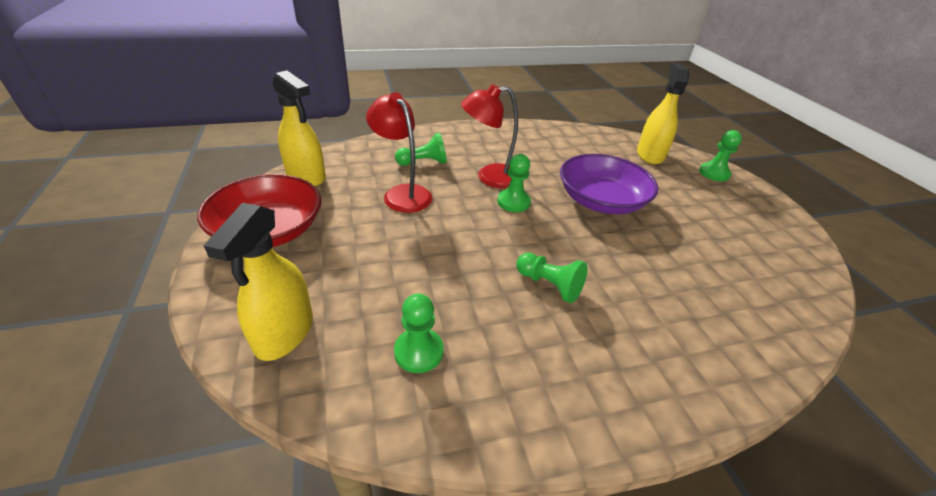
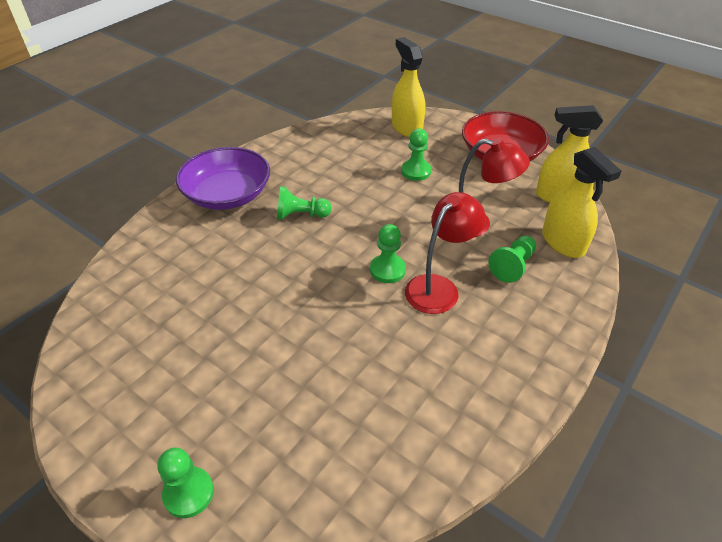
camera: 145 degrees right, 5 degrees up
green pawn [394,294,444,373] -> green pawn moved to [401,129,431,181]
purple bowl [560,154,658,214] -> purple bowl moved to [176,147,270,210]
yellow spray bottle [637,63,690,165] -> yellow spray bottle moved to [542,147,621,258]

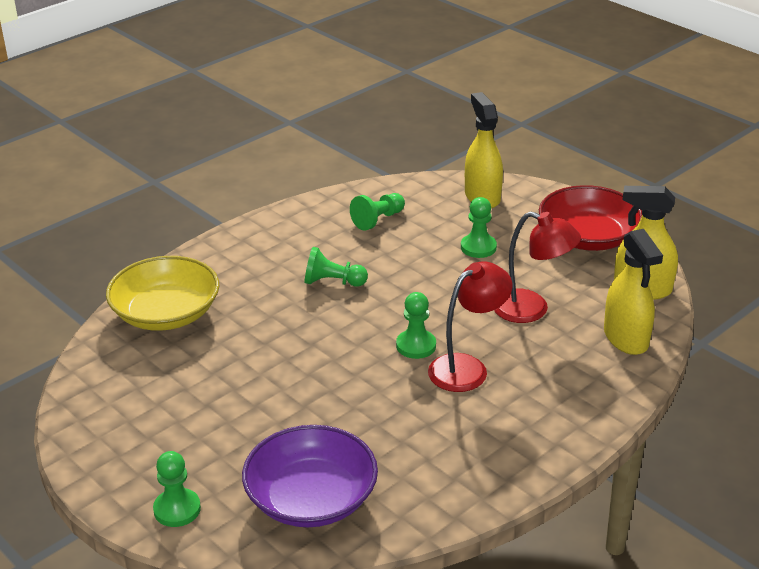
camera: 10 degrees right, 10 degrees down
purple bowl [176,147,270,210] -> purple bowl moved to [242,425,378,527]
green pawn [488,236,536,283] -> green pawn moved to [350,193,405,231]
none -> yellow bowl [106,256,219,331]

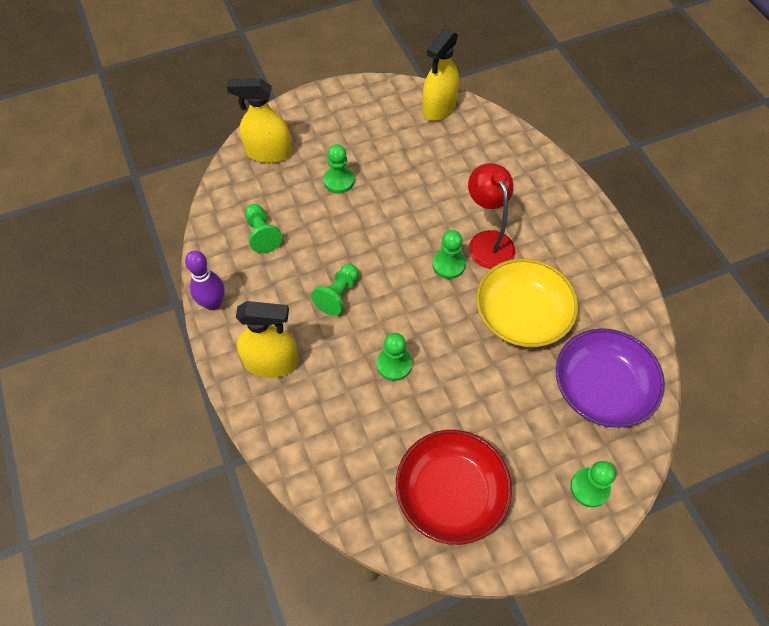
camera: 70 degrees left, 25 degrees up
yellow bowl [106,256,219,331] -> yellow bowl moved to [476,259,578,347]
red lamp [494,212,581,323] -> none
red bowl [539,185,642,251] -> red bowl moved to [396,430,512,545]
yellow spray bottle [604,229,663,355] -> yellow spray bottle moved to [236,301,298,378]
none -> purple bowling pin [185,251,225,310]
none -> green pawn [377,333,412,381]

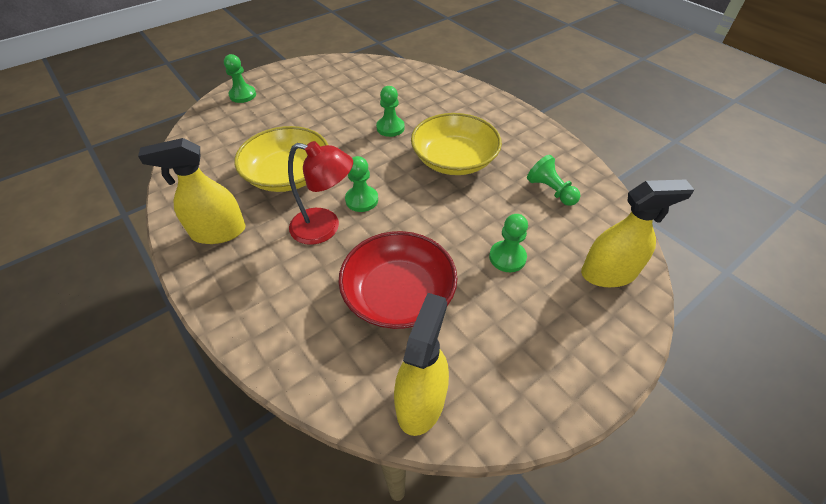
camera: 165 degrees right, 10 degrees down
purple bowling pin [185,251,225,310] -> none
yellow spray bottle [236,301,298,378] -> yellow spray bottle moved to [138,138,246,244]
green pawn [311,264,359,316] -> yellow bowl [411,113,502,175]
red bowl [396,430,512,545] -> red bowl moved to [338,231,457,329]
red lamp [468,163,515,269] -> red lamp turned 45 degrees counterclockwise [288,141,353,245]
purple bowl [556,328,665,428] -> none

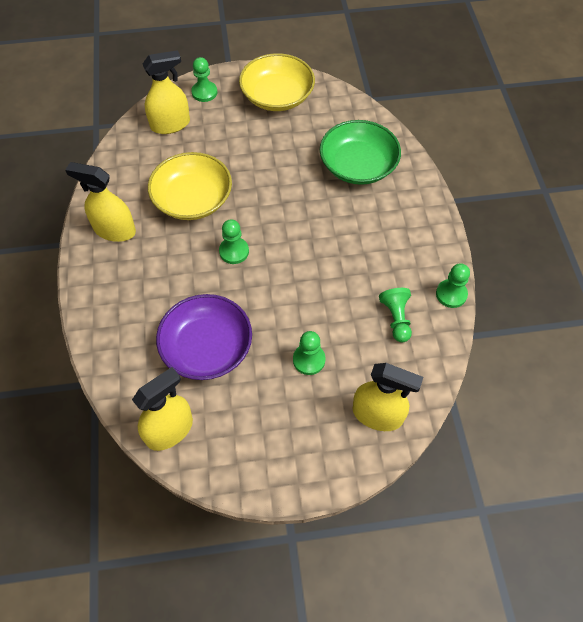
camera: 30 degrees right, 10 degrees up
red lamp [288,141,353,245] -> none
red bowl [338,231,457,329] -> purple bowl [156,294,252,380]
green pawn [376,86,405,137] -> green pawn moved to [436,263,470,308]
yellow bowl [411,113,502,175] -> yellow bowl moved to [239,53,315,111]
none -> yellow spray bottle [143,50,190,134]
none -> green bowl [320,120,401,185]

